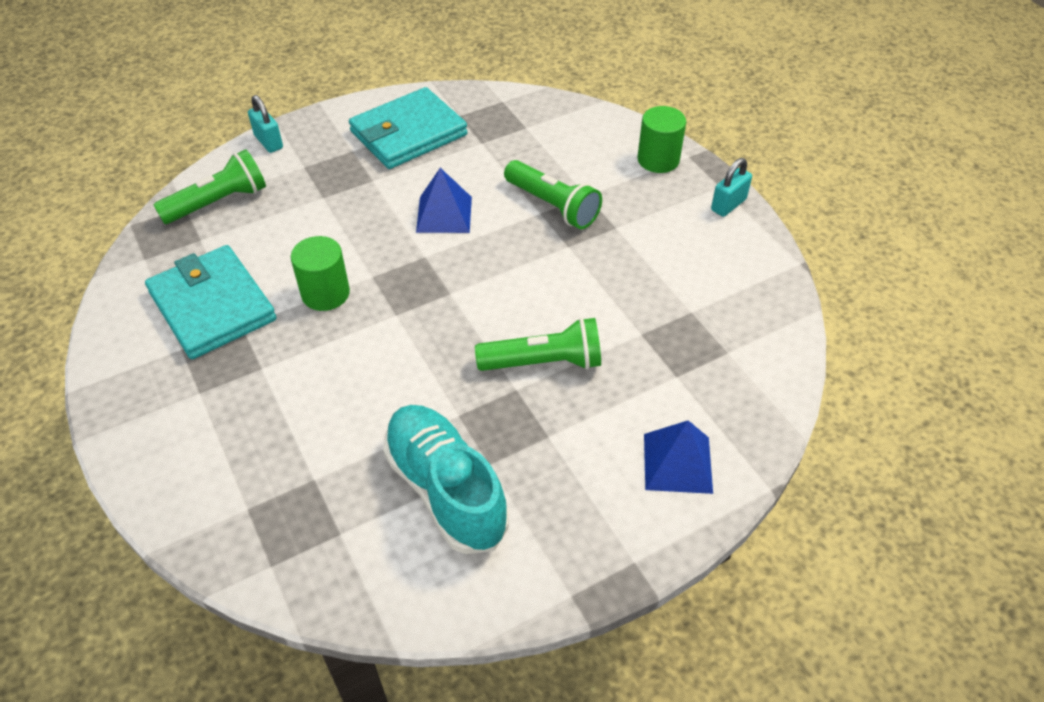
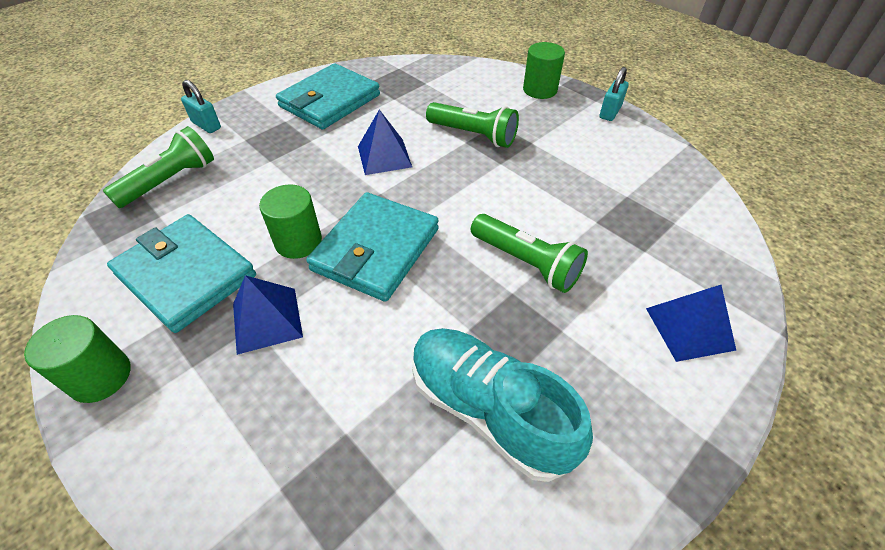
camera: 15 degrees left, 0 degrees up
green flashlight [475,318,601,371] -> green flashlight turned 60 degrees clockwise [471,214,588,293]
none -> green cylinder [24,315,131,403]
none -> blue pyramid [233,275,303,355]
none -> turquoise wallet [306,192,439,302]

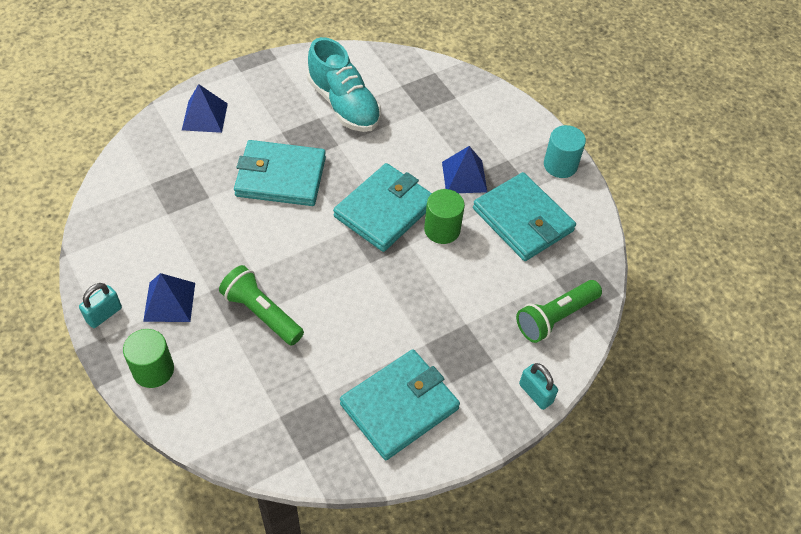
camera: 170 degrees left, 5 degrees up
green cylinder [24,315,131,403] -> turquoise cylinder [544,125,586,178]
blue pyramid [358,110,412,175] -> blue pyramid moved to [143,273,195,322]
green flashlight [471,214,588,293] -> turquoise wallet [234,140,326,206]

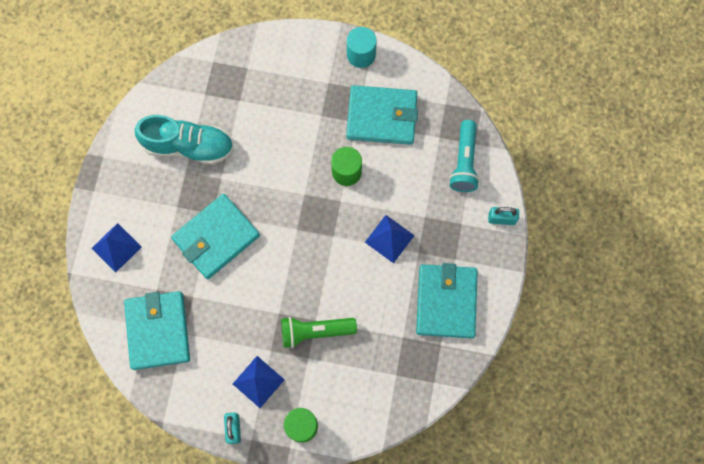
camera: 45 degrees left, 20 degrees up
turquoise wallet [333,163,432,252] -> turquoise wallet moved to [124,291,190,370]
blue pyramid [442,146,487,193] -> blue pyramid moved to [365,215,415,263]
green flashlight [516,280,602,343] -> turquoise flashlight [449,120,480,192]

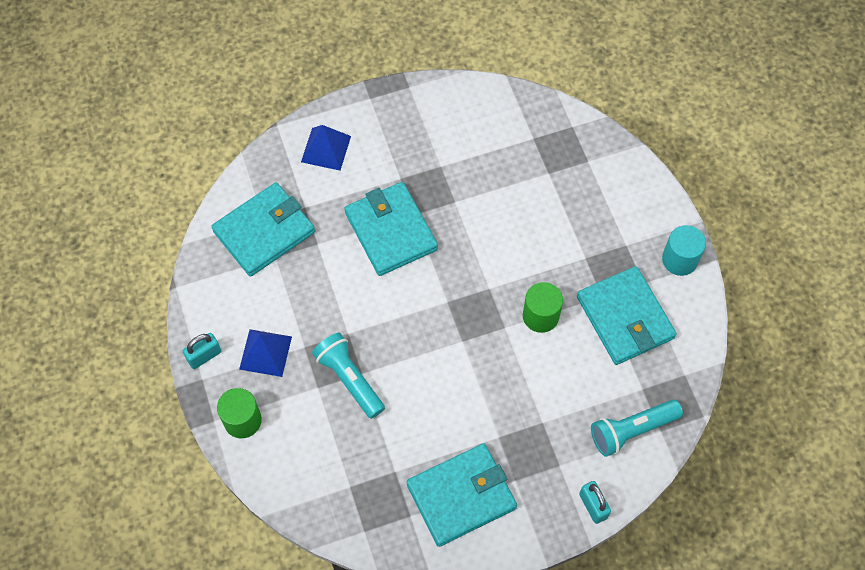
camera: 60 degrees right, 10 degrees down
turquoise shoe [135,115,234,165] -> none
turquoise wallet [171,194,260,279] -> turquoise wallet turned 45 degrees clockwise [344,182,438,276]
green flashlight [281,316,357,348] -> turquoise flashlight [312,333,385,419]
blue pyramid [365,215,415,263] -> none

